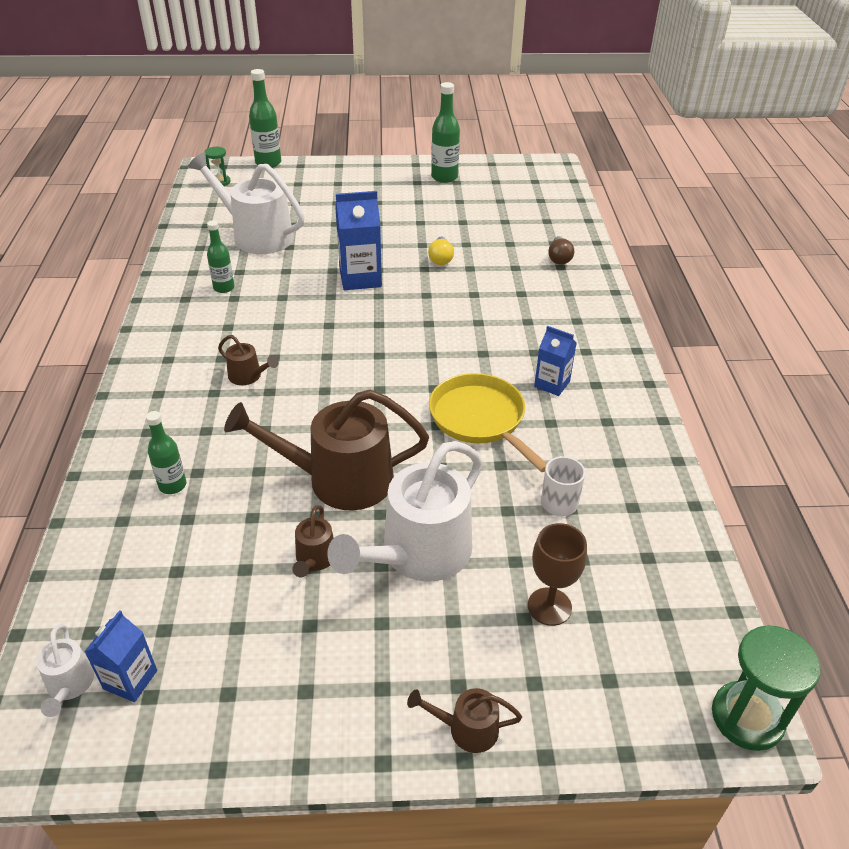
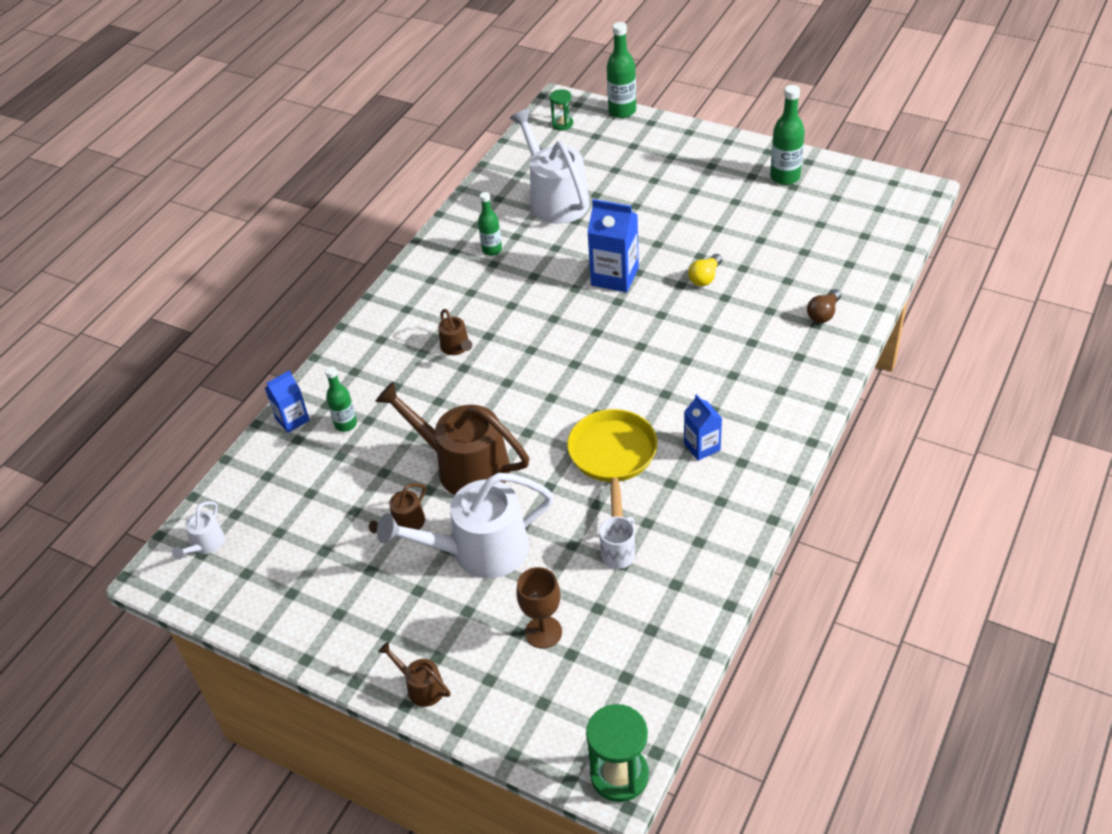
camera: 35 degrees right, 5 degrees up
blue carton [84,610,157,702] -> blue carton moved to [265,370,310,433]

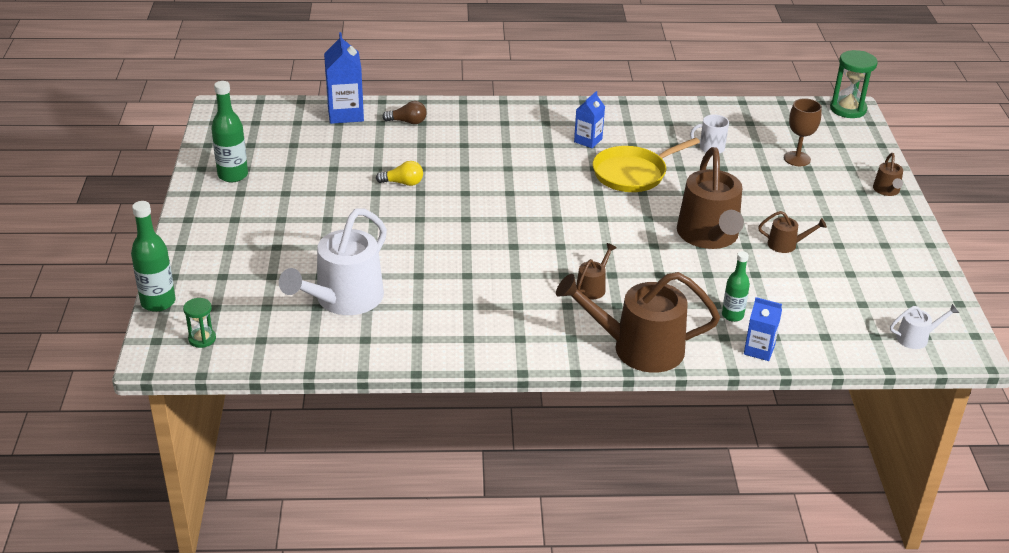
camera: 125 degrees left, 10 degrees down
white watering can [377,473,554,578] -> none
green bottle [478,192,502,256] -> none
blue carton [587,199,639,293] -> blue carton moved to [324,32,364,124]
none -> brown watering can [556,272,720,373]

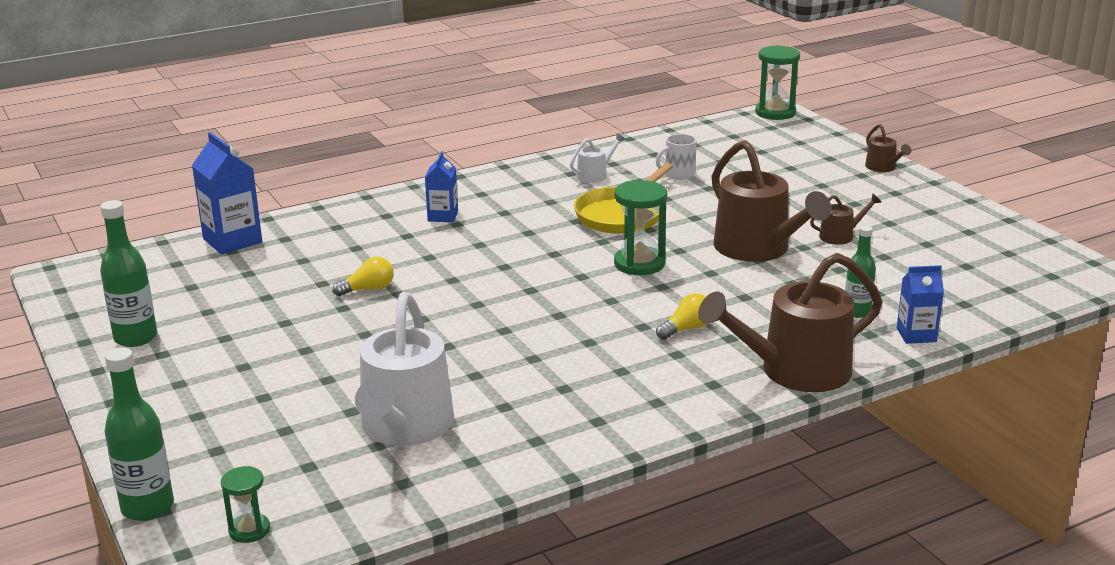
camera: 25 degrees left, 10 degrees down
brown light bulb [382,101,427,124] -> none
blue carton [574,91,605,148] -> blue carton moved to [425,151,458,222]
brown watering can [576,243,617,300] -> yellow light bulb [656,293,707,340]
brown goblet [784,98,822,166] -> none
white watering can [890,304,959,349] -> white watering can moved to [570,133,625,183]
none -> green hourglass [614,180,667,275]

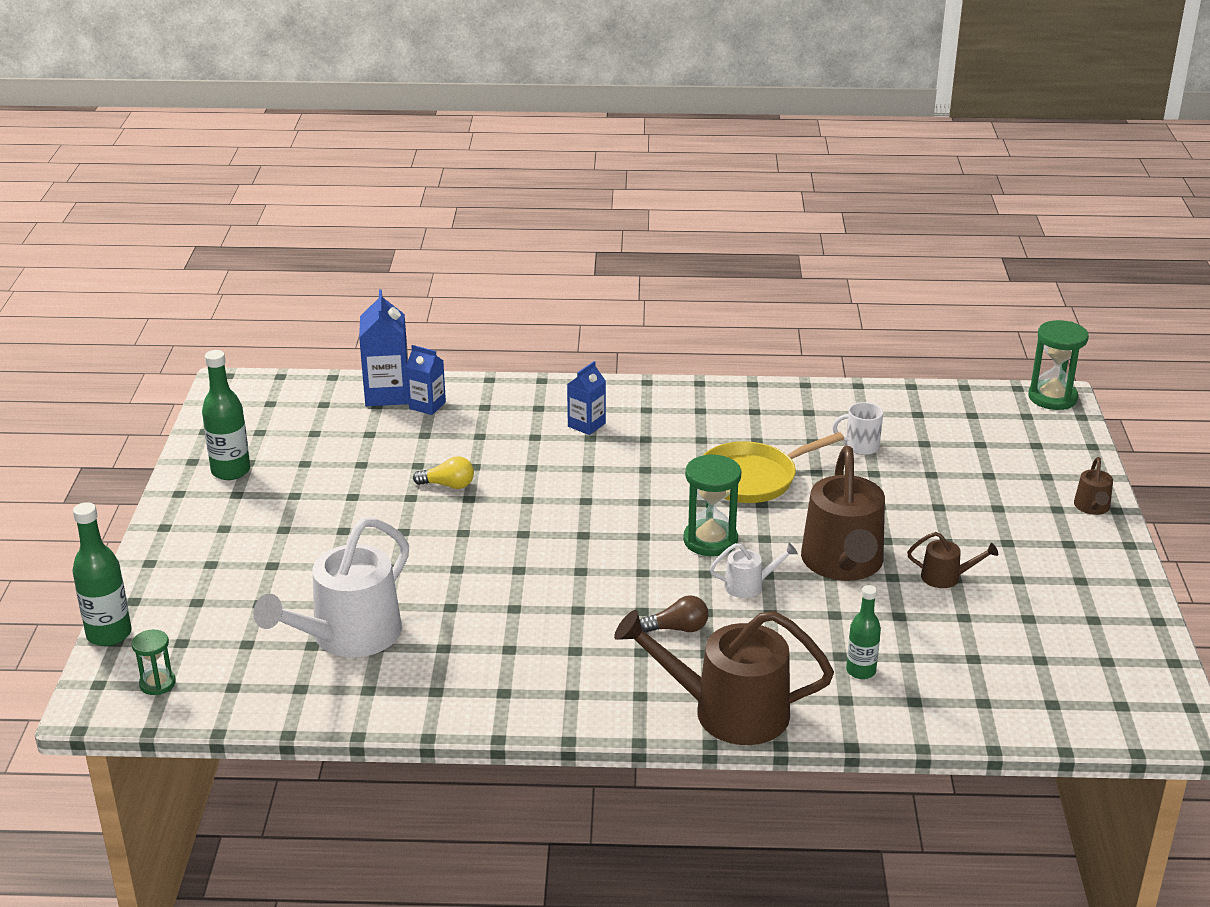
camera: 30 degrees right, 5 degrees up
white watering can [570,133,625,183] -> white watering can moved to [710,543,798,598]
yellow light bulb [656,293,707,340] -> brown light bulb [640,595,709,633]
blue carton [897,265,944,344] -> blue carton moved to [406,345,446,415]

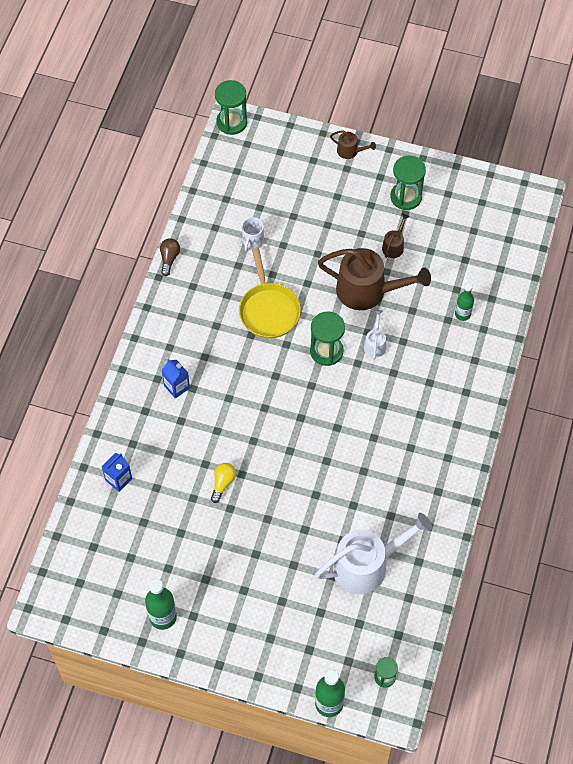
camera: 75 degrees left, 30 degrees up
white watering can [253,518,409,658] -> white watering can turned 75 degrees counterclockwise [315,513,432,594]
blue carton [359,289,409,406] -> none
brown watering can [614,610,834,745] -> none
brown light bulb [640,595,709,633] -> brown light bulb moved to [160,238,180,276]
none -> green hourglass [390,156,426,210]

